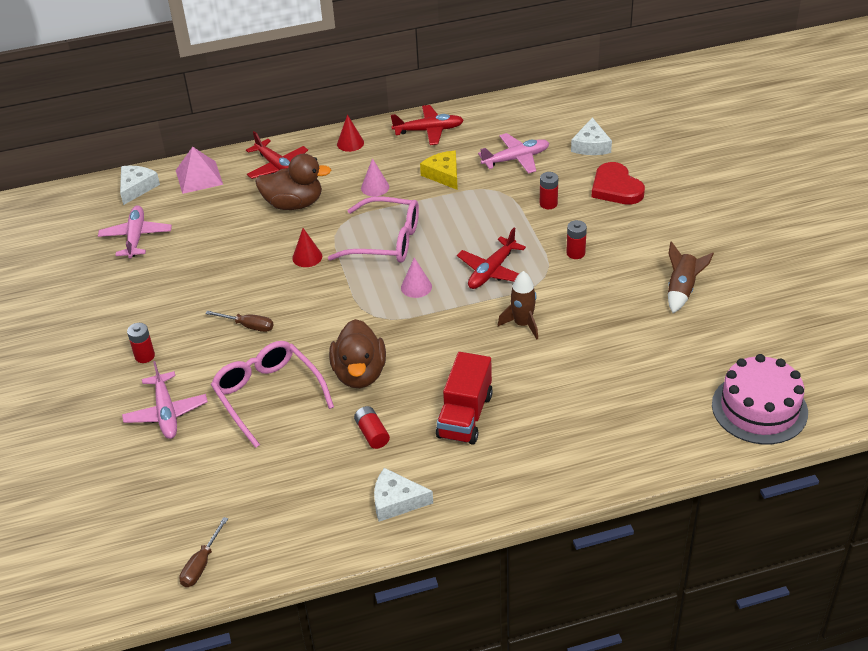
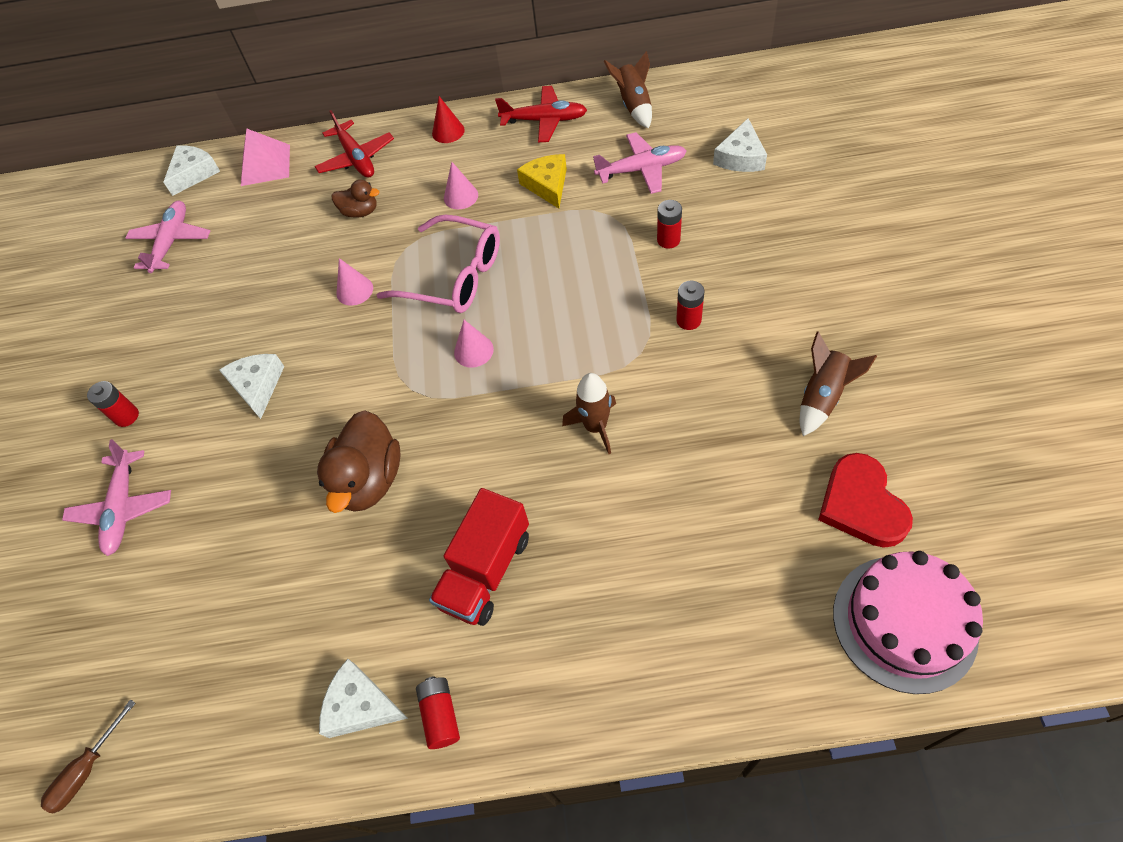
camera: 15 degrees right, 15 degrees up
brown screwdriver [205,310,274,332] -> white cheese [219,354,284,419]
pink glasses [211,341,334,448] -> none
brown duck [255,154,331,210] -> brown duck [332,180,380,218], size x0.55
red cone [292,228,322,267] -> pink cone [336,258,373,306]
red battery [354,406,390,449] -> red battery moved to [416,676,460,749]
red plane [457,228,526,289] -> none
red heart [592,162,645,205] -> red heart moved to [818,453,913,548]
none -> brown rocket [604,51,652,129]

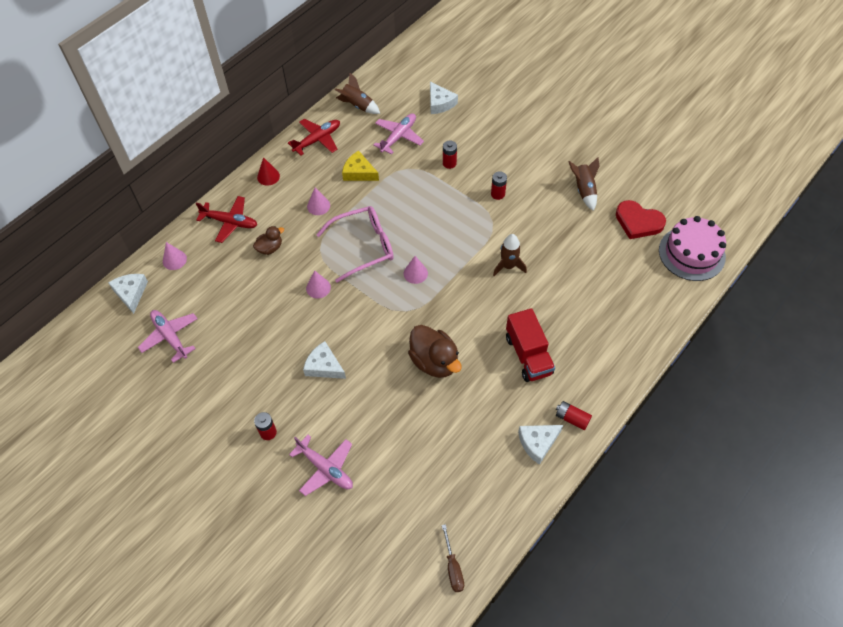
camera: 50 degrees left, 0 degrees up
pink pyramid [241,128,290,186] -> pink cone [163,242,187,270]

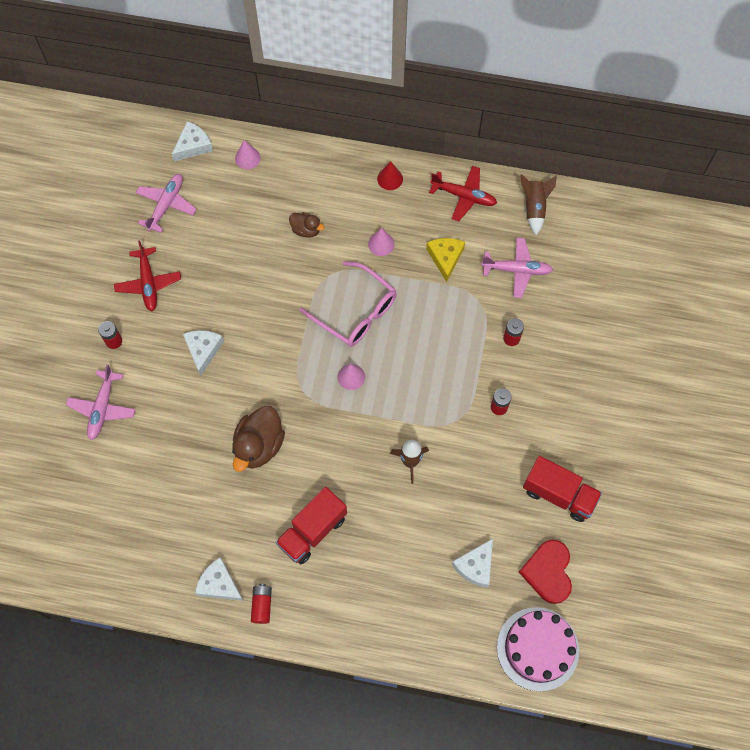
camera: 60 degrees right, 10 degrees up
red plane [196,196,257,243] -> red plane moved to [114,241,181,311]
pink cone [306,270,331,299] -> none
white cheese [430,81,458,114] -> white cheese moved to [452,539,493,588]
brown screwdriver [442,524,464,592] -> none
brown rocket [568,157,599,211] -> red truck [523,456,602,522]

